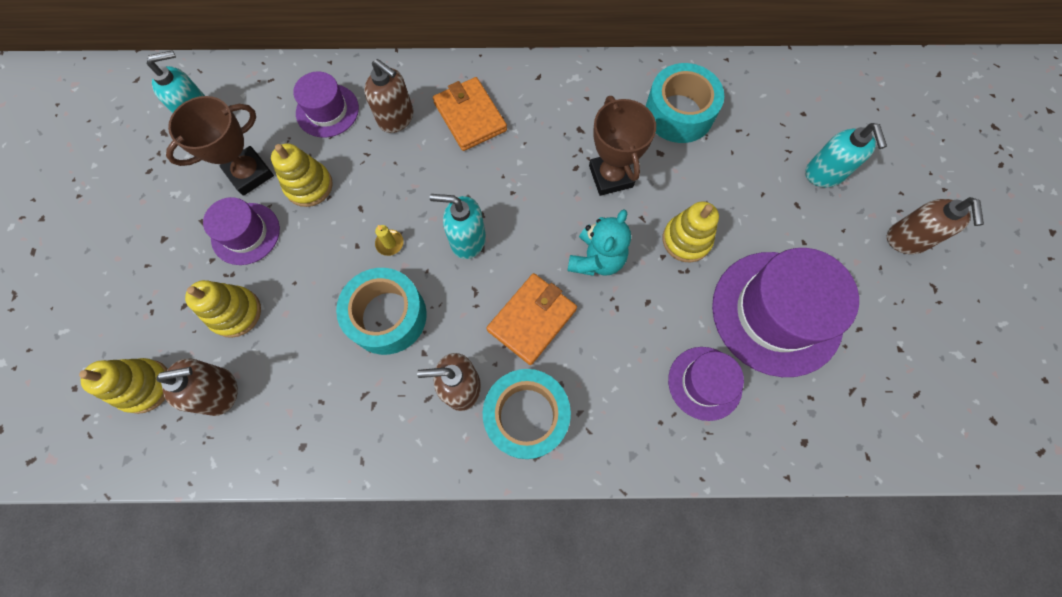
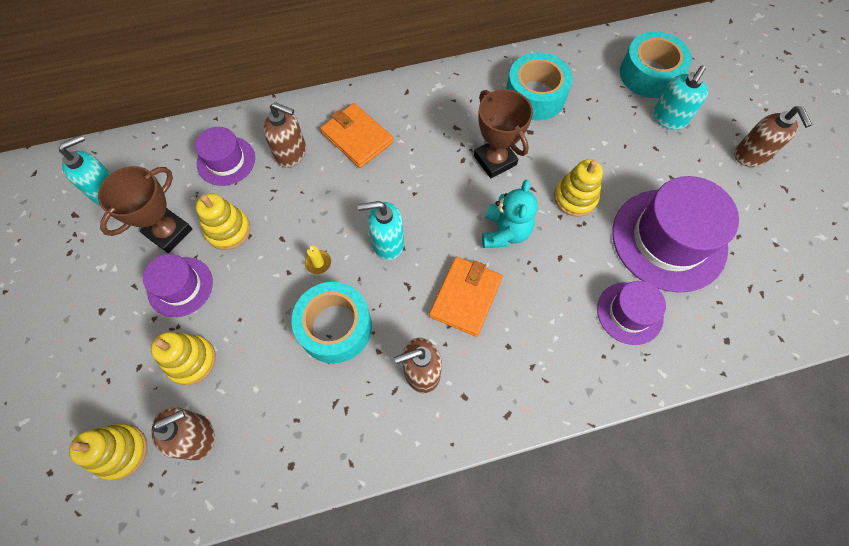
camera: 15 degrees left, 5 degrees down
turquoise tape [482,369,571,459] -> turquoise tape moved to [620,31,692,98]
turquoise soap dispenser [805,123,887,187] -> turquoise soap dispenser turned 60 degrees clockwise [653,65,708,130]

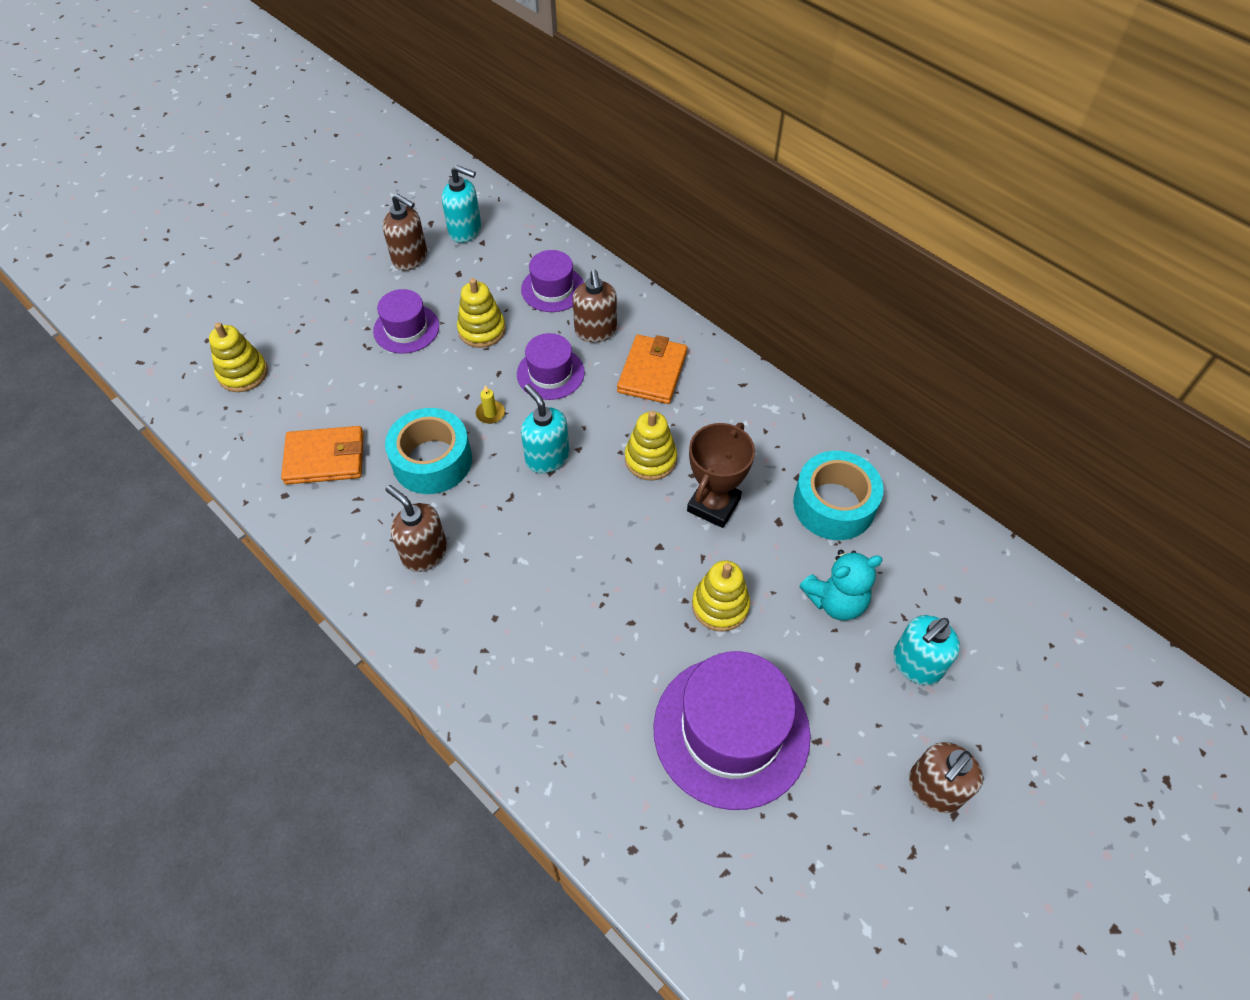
camera: 60 degrees right, 10 degrees down
brown trophy [98,166,192,253] -> none
yellow stacking toy [151,332,216,385] -> yellow stacking toy moved to [625,411,677,481]
brown soap dispenser [152,407,215,461] -> brown soap dispenser moved to [383,194,427,271]
orange wallet [429,257,503,337] -> orange wallet moved to [281,426,364,485]
turquoise teddy bear [482,180,538,248] -> turquoise teddy bear moved to [800,550,883,621]
purple hat [597,281,666,345] -> purple hat moved to [517,333,585,400]
turquoise tape [620,31,692,98] -> none
turquoise soap dispenser [653,65,708,130] -> turquoise soap dispenser turned 45 degrees counterclockwise [893,615,960,685]

